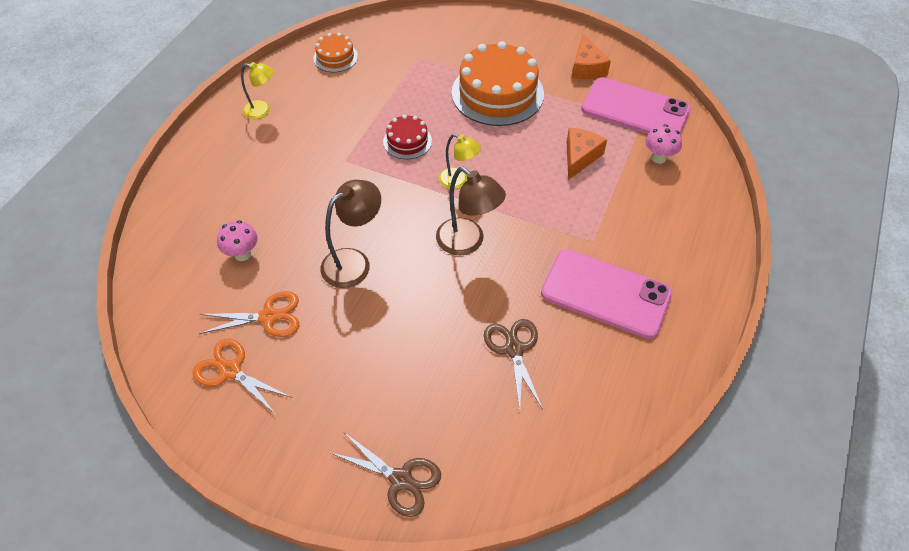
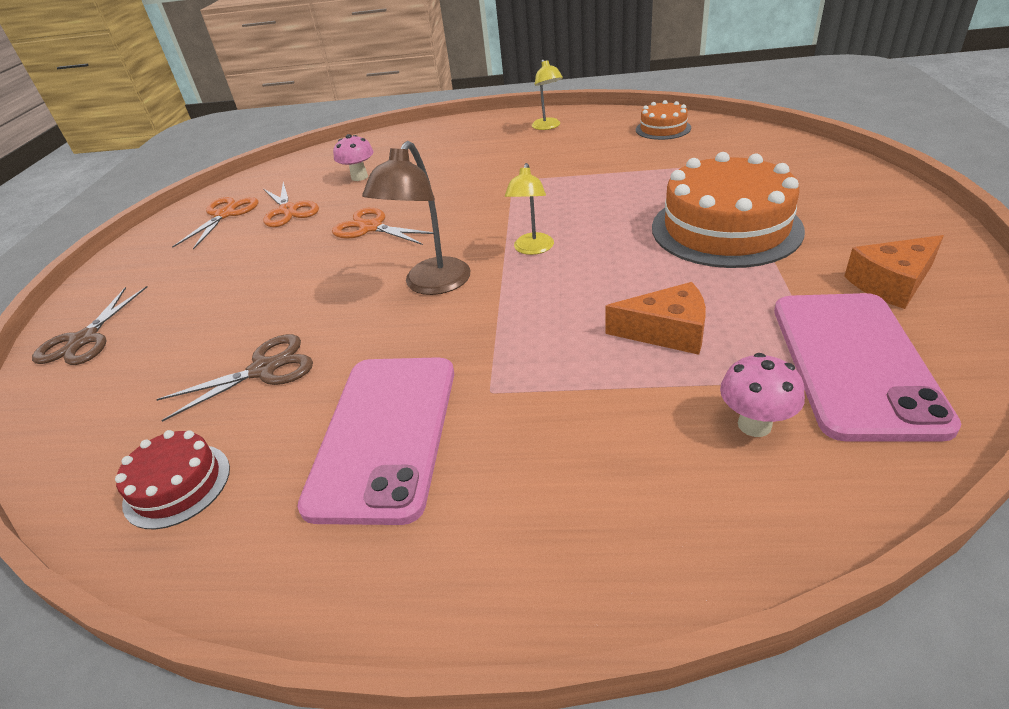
camera: 75 degrees right, 15 degrees down
brown lamp [320,180,381,288] -> orange scissors [332,208,433,245]
red cake [383,115,432,159] -> red cake moved to [115,430,230,529]

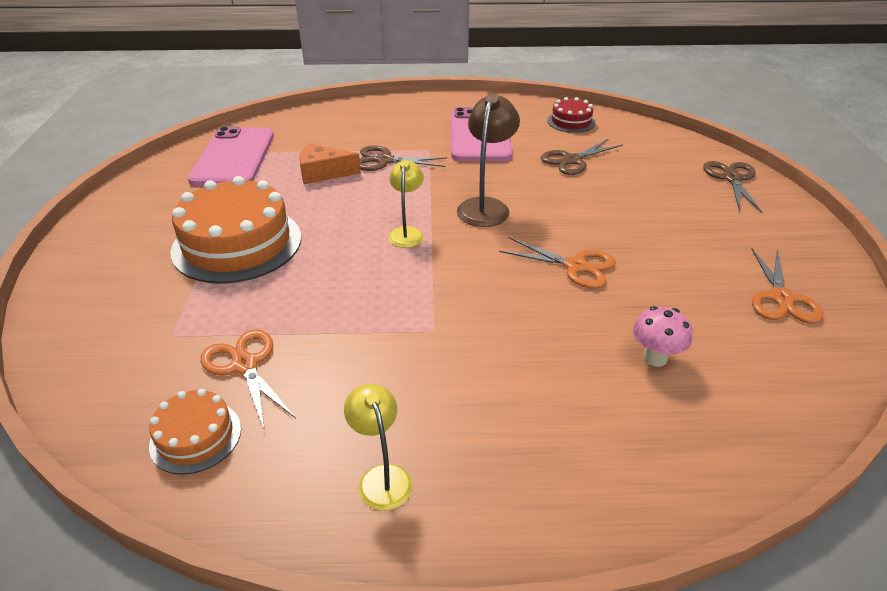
camera: 170 degrees right, 0 degrees up
orange scissors [263,182,319,227] -> orange scissors moved to [200,329,296,431]
pink mushroom [720,353,805,437] -> none
orange cheese [844,235,944,309] -> none
none -> brown scissors [360,145,447,171]

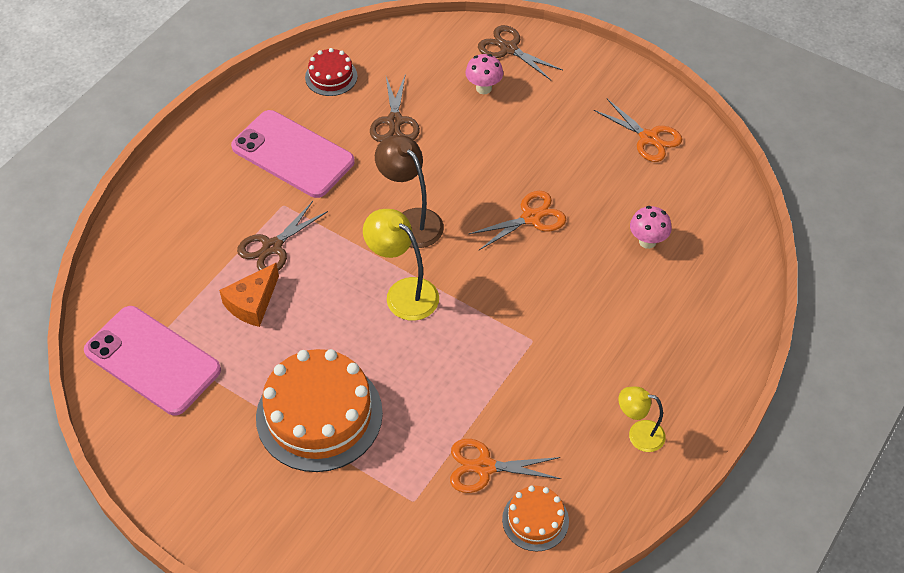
camera: 55 degrees left, 15 degrees up
yellow lamp [388,160,424,248] -> yellow lamp [363,209,439,321], size x1.56
none -> pink mushroom [465,54,503,94]

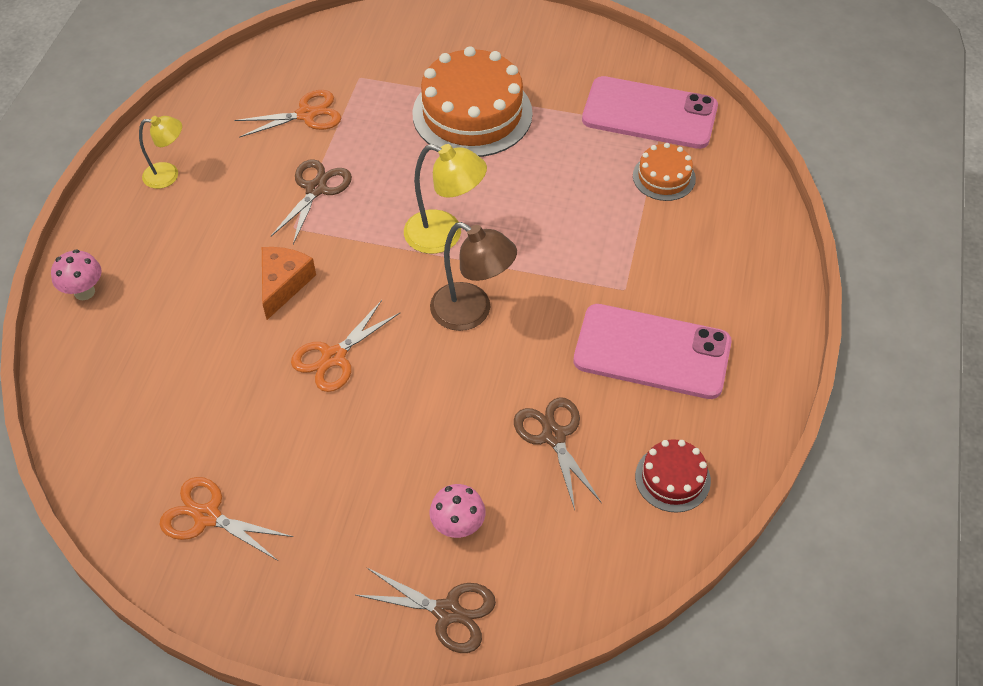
camera: 160 degrees right, 0 degrees up
orange cheese [219,263,279,327] -> orange cheese moved to [262,247,316,320]
brown scissors [237,201,328,271] -> brown scissors moved to [271,159,352,244]
orange cake [502,486,569,552] -> orange cake moved to [633,143,696,201]
pink mushroom [630,206,672,249] -> pink mushroom moved to [51,250,101,300]

